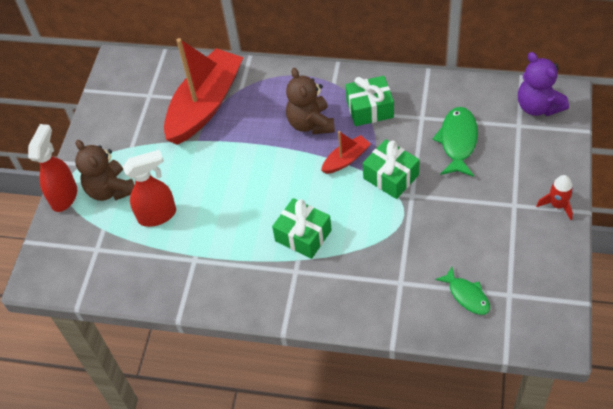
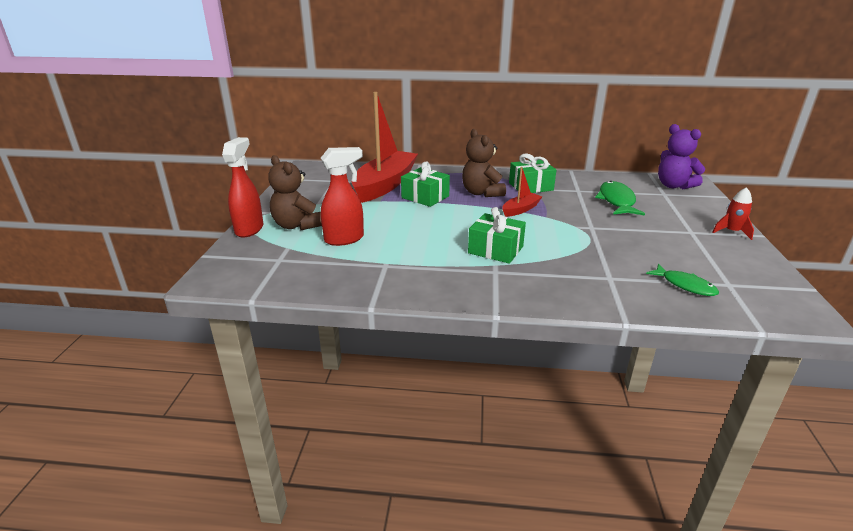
camera: 10 degrees left, 25 degrees down
green gift [363,139,420,199] -> green gift moved to [401,161,450,207]

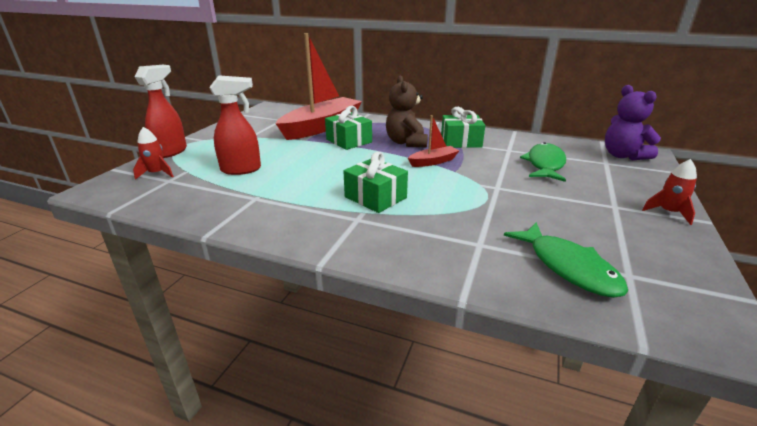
camera: 15 degrees right, 0 degrees up
brown teddy bear [268,155,322,230] -> none
green fish [646,264,719,296] -> green fish [504,222,628,298], size x1.53
none -> red rocket [133,127,174,180]

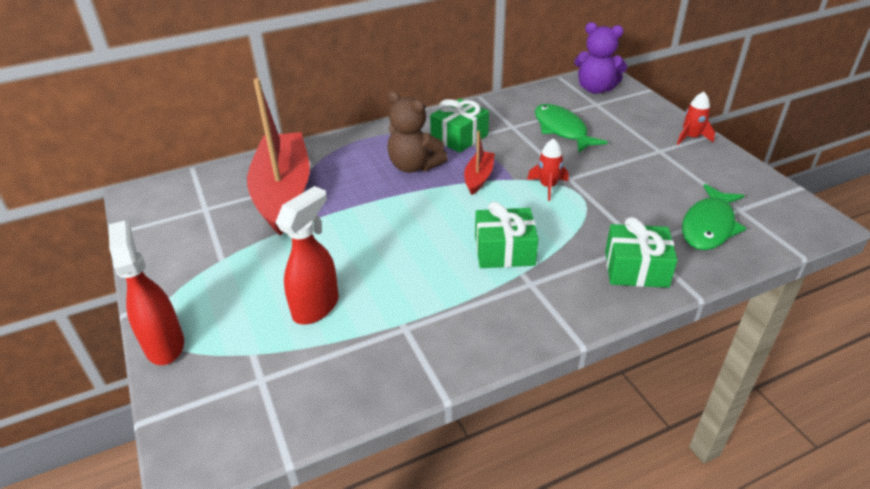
camera: 45 degrees left, 10 degrees up
red rocket [133,127,174,180] -> red rocket moved to [527,138,569,201]
green gift [325,106,372,150] -> green gift moved to [605,217,677,288]
green fish [504,222,628,298] -> green fish turned 105 degrees clockwise [682,184,747,250]

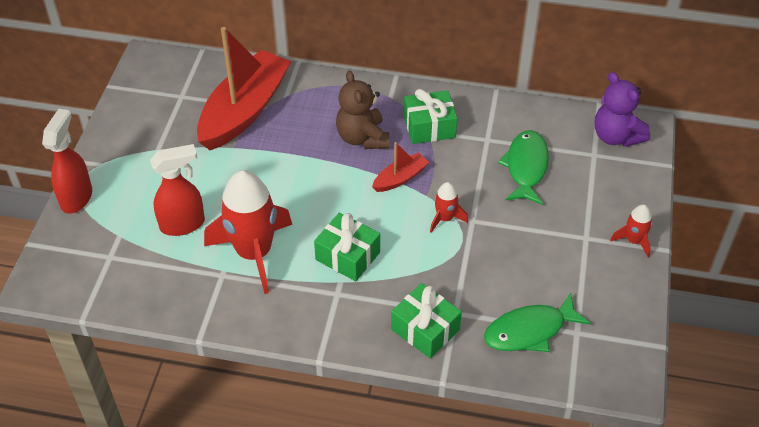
camera: 35 degrees right, 10 degrees up
none -> red rocket [204,170,292,294]

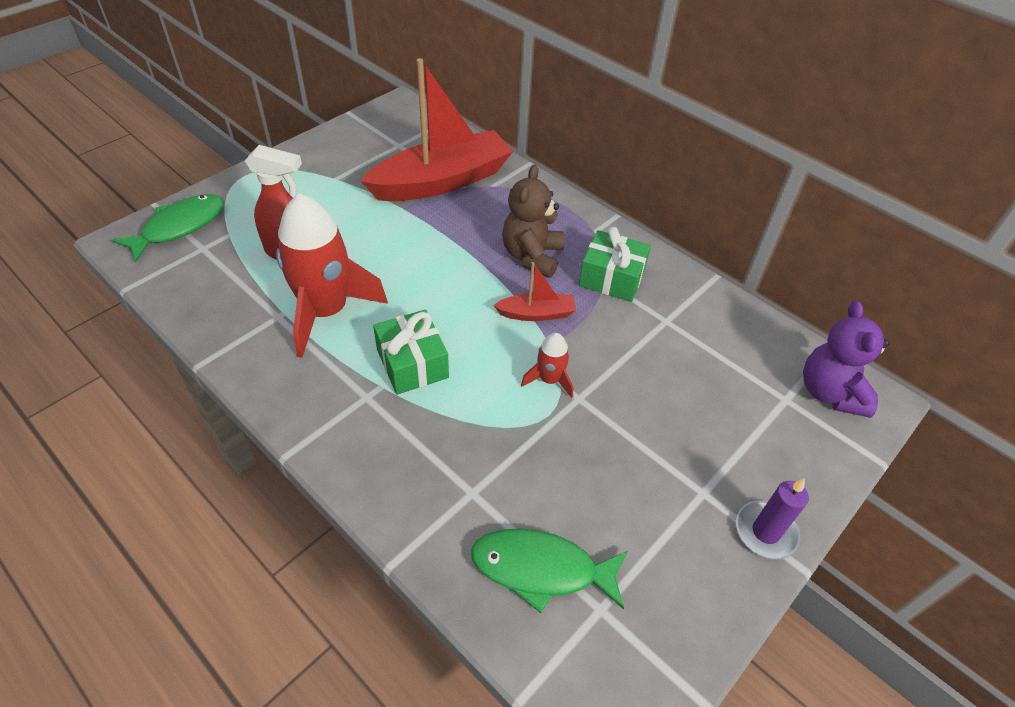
camera: 30 degrees right, 0 degrees up
red spray bottle [42,109,92,214] -> none
green gift [391,283,462,359] -> none
green fish [498,130,549,205] -> green fish moved to [112,194,224,263]
red rocket [610,204,653,257] -> purple candle [736,478,809,559]

